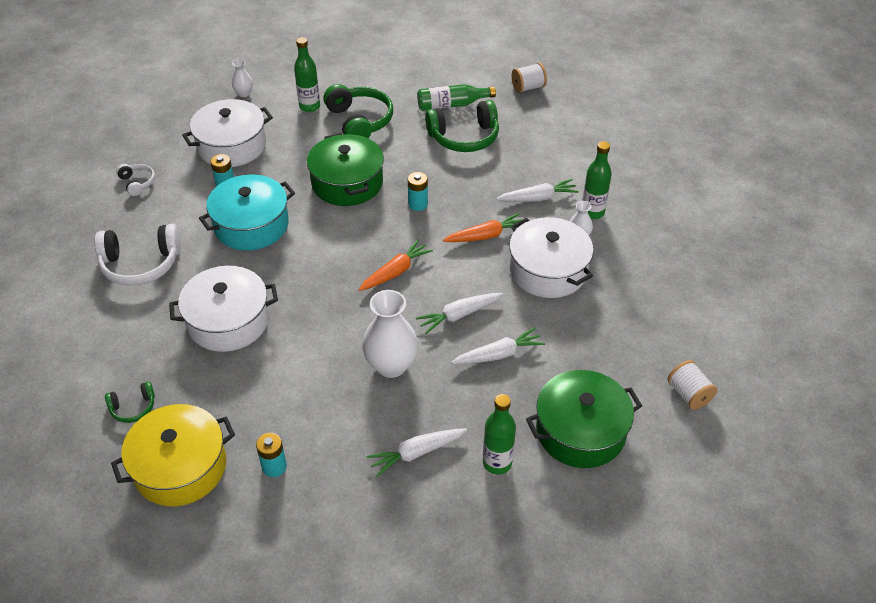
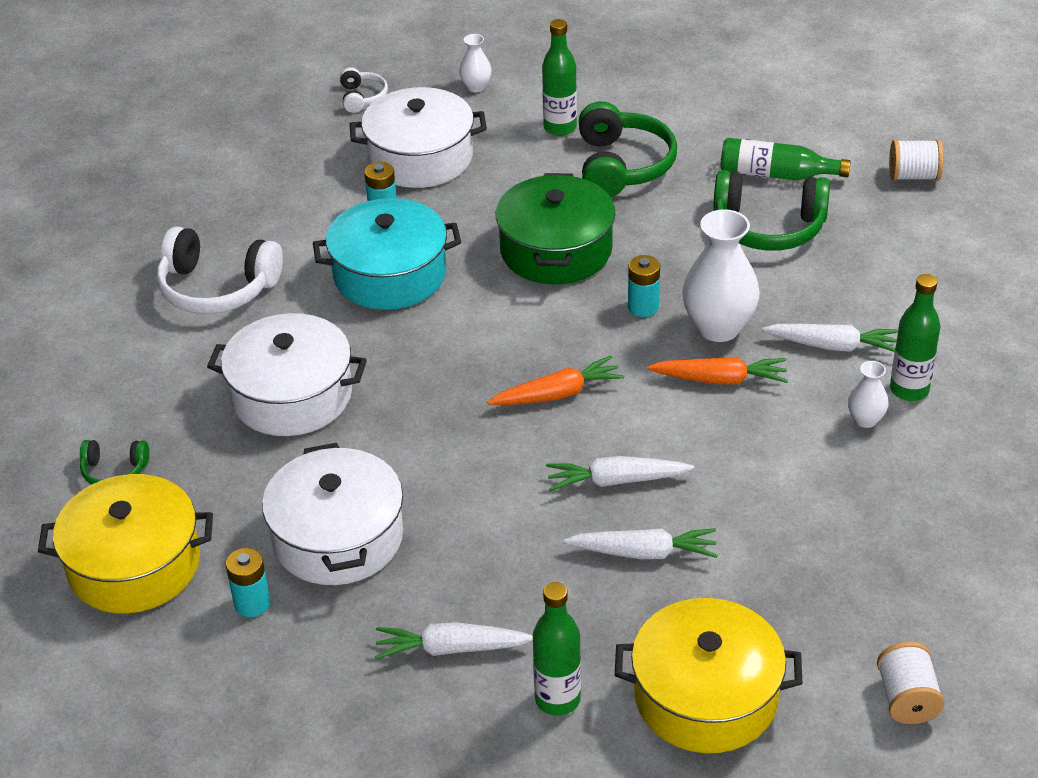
camera: 25 degrees right, 5 degrees down
white headphones [116,164,155,196] -> white headphones moved to [340,67,388,113]
white vase [362,290,418,378] -> white vase moved to [682,209,760,342]
white pot [509,217,594,298] -> white pot moved to [262,443,403,585]
green pot [526,370,642,468] -> yellow pot [615,598,802,753]

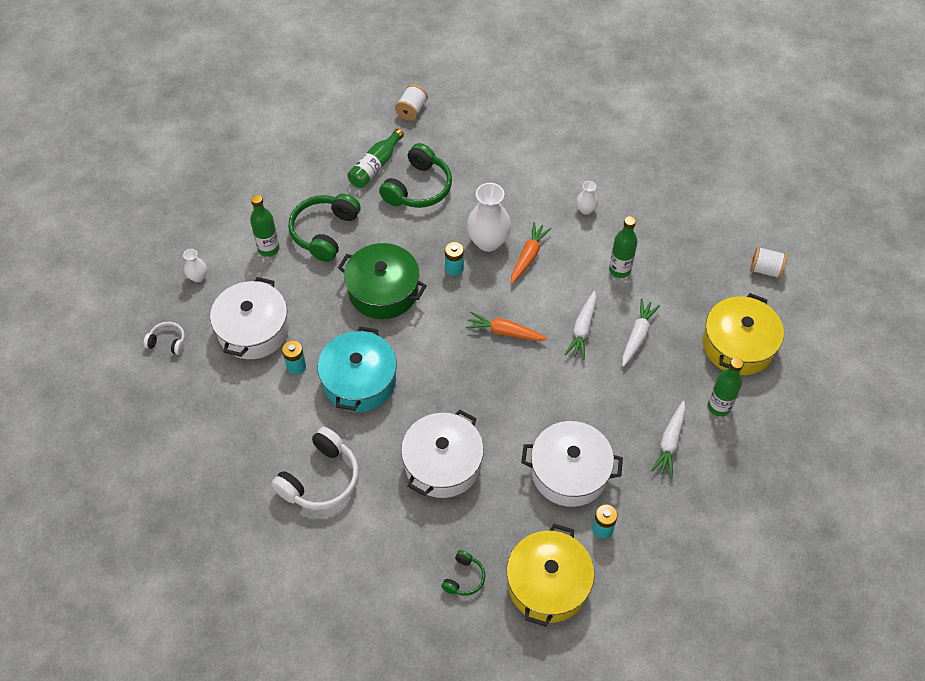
camera: 70 degrees left, 15 degrees up
orange carrot [487,356,624,405] -> orange carrot turned 75 degrees counterclockwise [465,312,547,341]
green headphones [579,101,677,197] -> green headphones turned 90 degrees counterclockwise [289,194,361,262]
white carrot [762,324,898,352] -> none
green bottle [890,274,941,401] -> green bottle moved to [609,216,638,278]

